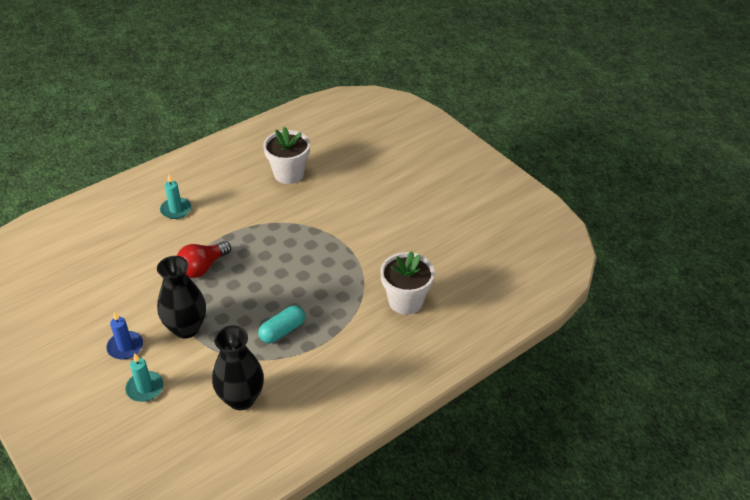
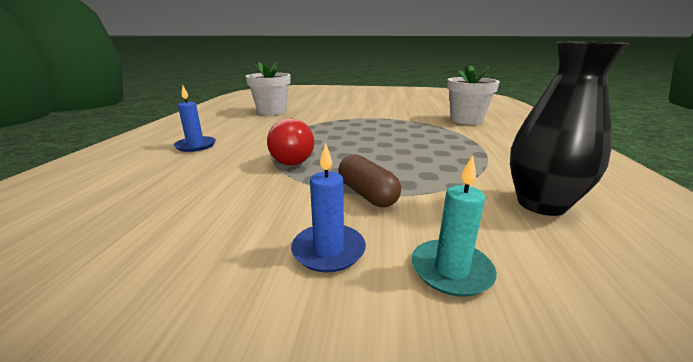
camera: 45 degrees left, 20 degrees down
black vase [157,256,206,338] -> brown capsule [338,155,401,207]
turquoise candle [160,174,191,219] -> blue candle [174,85,216,152]
turquoise capsule [258,305,305,343] -> none

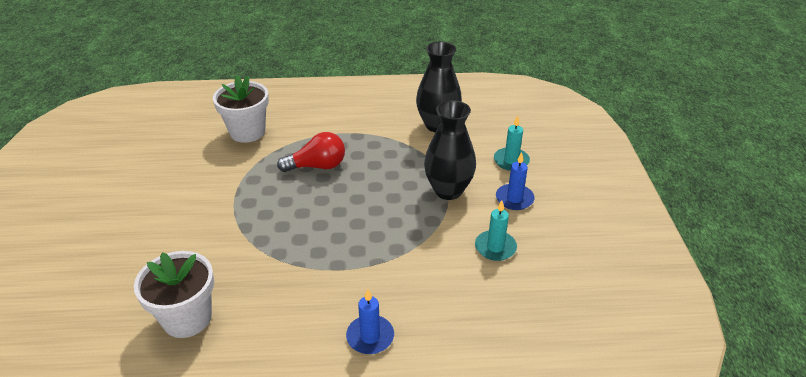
camera: 100 degrees left, 15 degrees up
red light bulb [267,118,314,166] -> red light bulb moved to [277,132,345,172]
brown capsule [338,155,401,207] -> black vase [424,100,476,200]
none -> turquoise candle [475,200,517,261]

